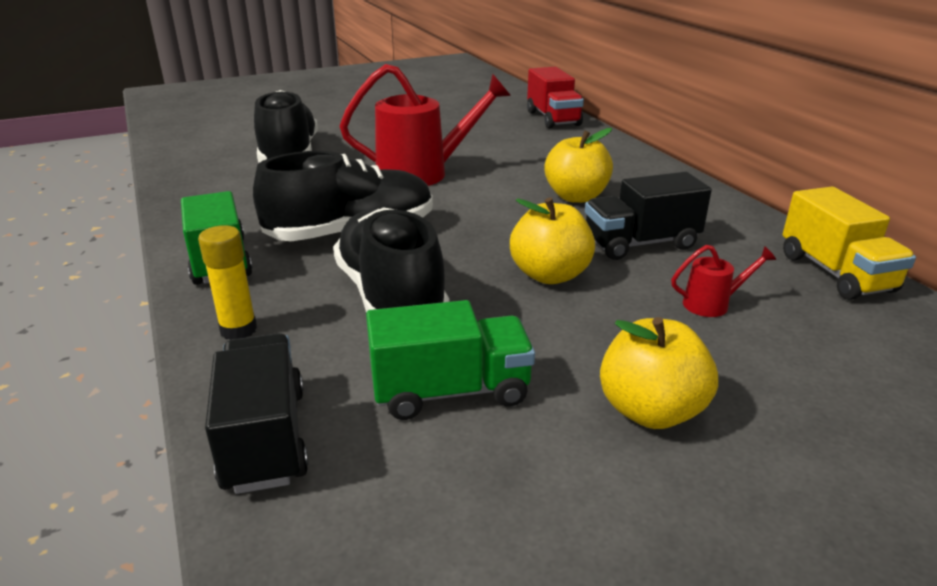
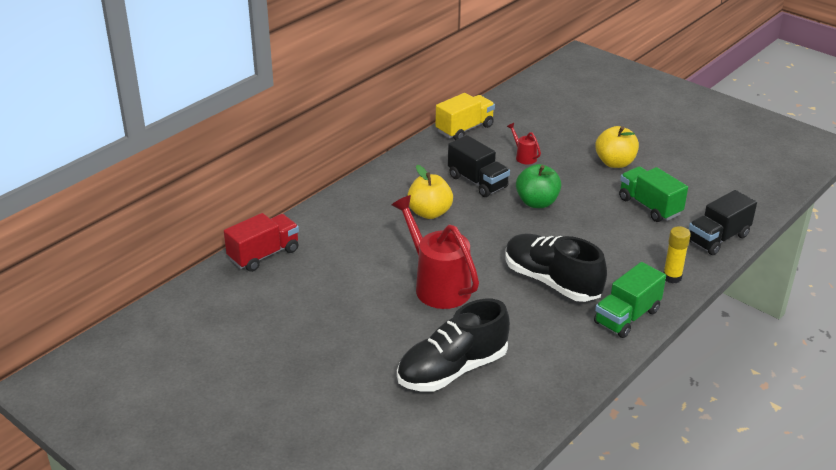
camera: 115 degrees left, 5 degrees up
black shoe [333,207,450,313] -> none
yellow apple [510,197,595,284] -> green apple [516,164,561,208]

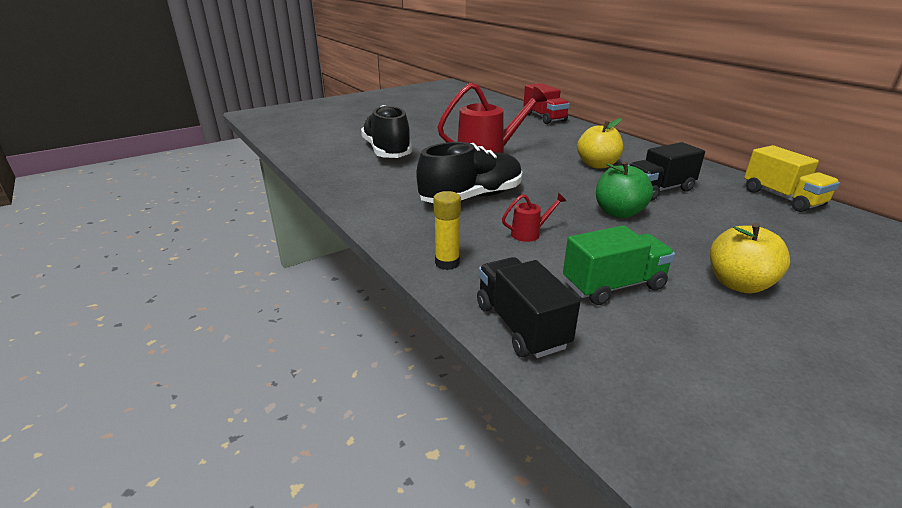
camera: 105 degrees right, 5 degrees down
red watering can [507,123,541,164] -> red watering can moved to [502,193,566,242]
green truck [594,262,666,338] -> none

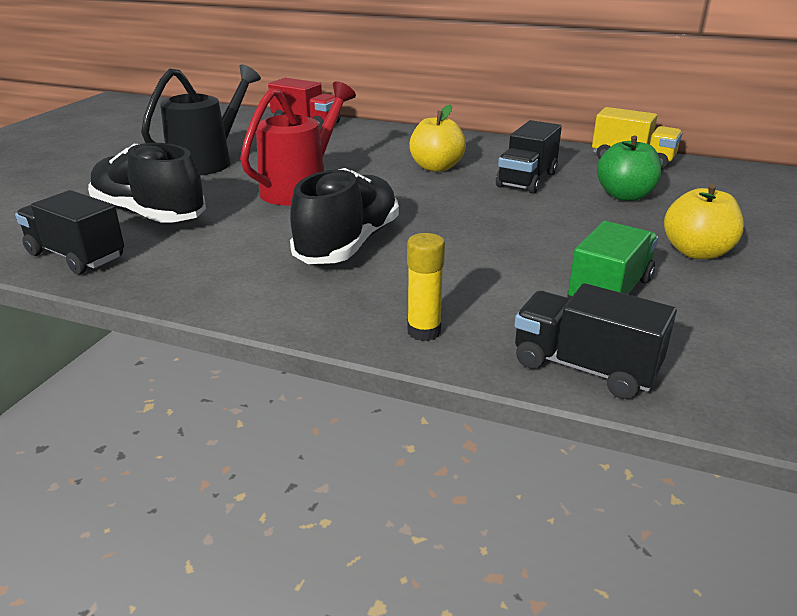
camera: 35 degrees left, 0 degrees up
red watering can [502,193,566,242] -> none
green apple [596,161,653,218] -> green apple moved to [597,136,662,201]
none -> black truck [15,190,124,274]
none -> black watering can [141,64,261,176]

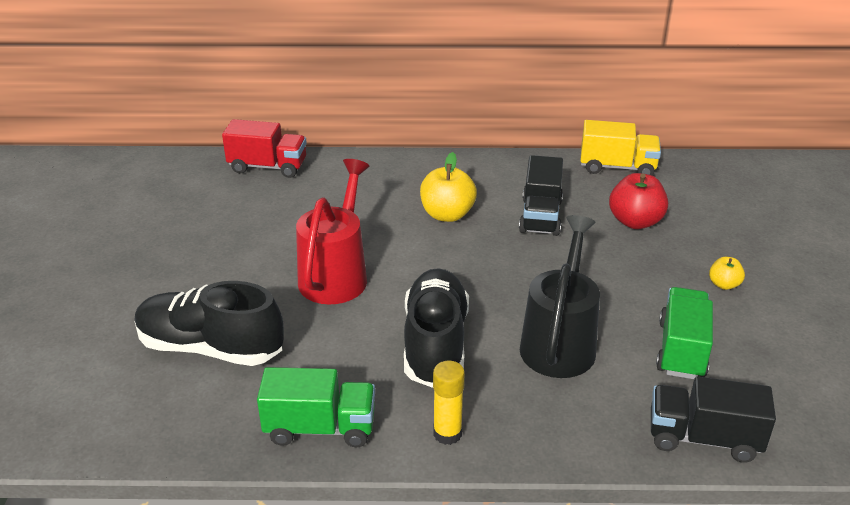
camera: 20 degrees left, 5 degrees up
black truck [15,190,124,274] -> none
black watering can [141,64,261,176] -> black watering can moved to [520,215,600,378]
yellow glue stick [407,233,445,341] -> yellow glue stick moved to [433,361,465,445]
green apple [597,136,662,201] -> red apple [609,173,668,229]
yellow apple [664,184,744,259] -> yellow apple [709,257,745,290], size x0.54
none -> green truck [257,367,375,447]

